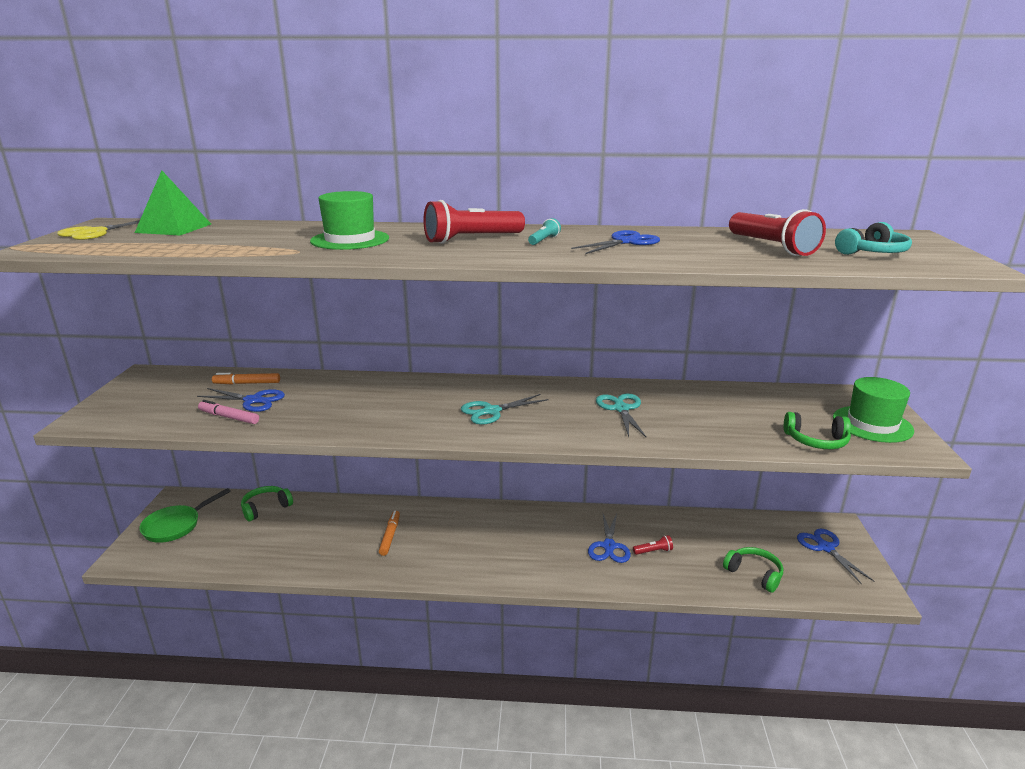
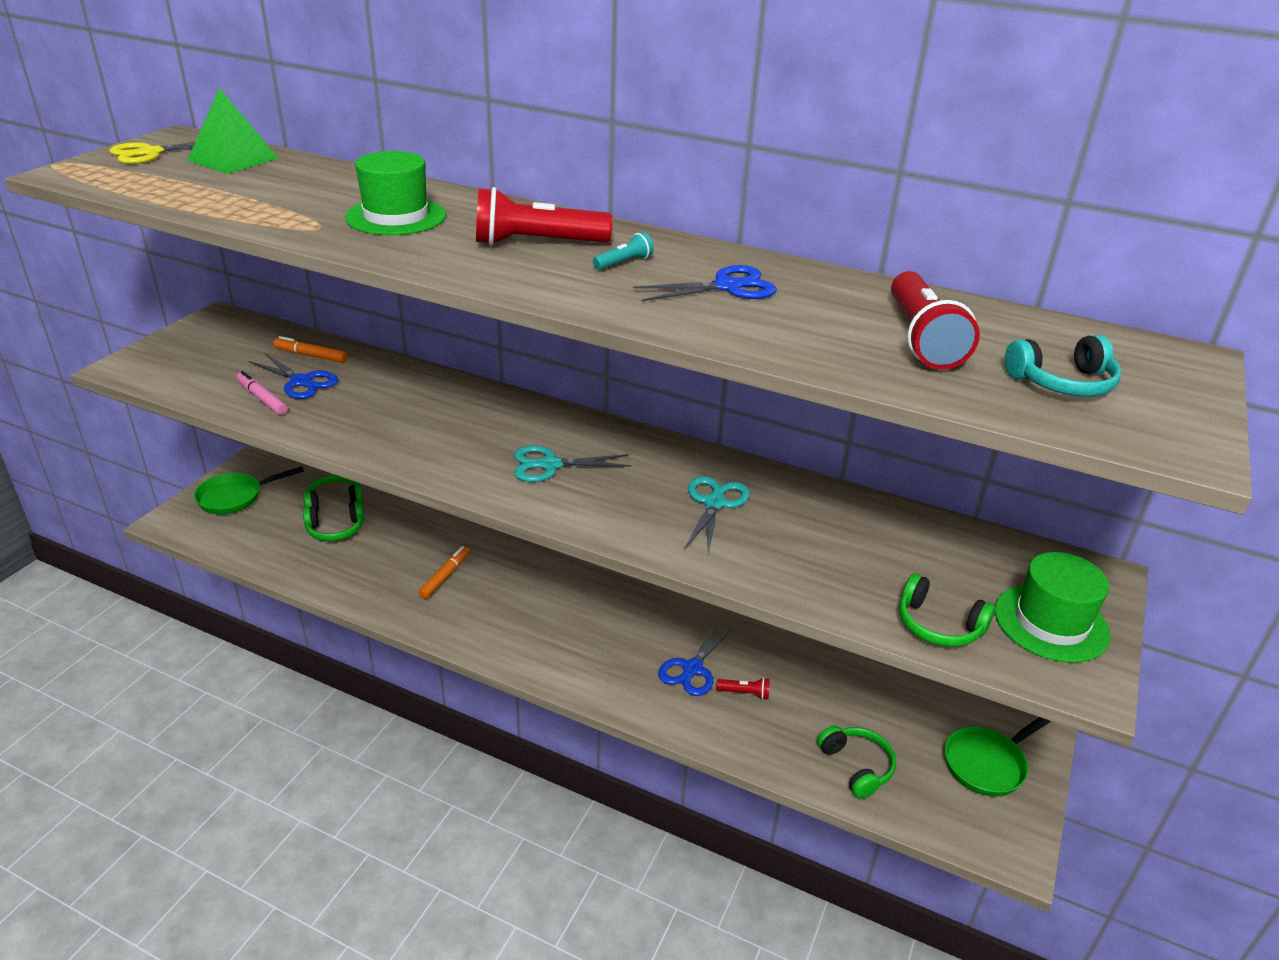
camera: 20 degrees right, 10 degrees up
blue scissors [797,529,875,585] -> green pan [945,717,1051,797]
none -> green headphones [303,500,364,541]

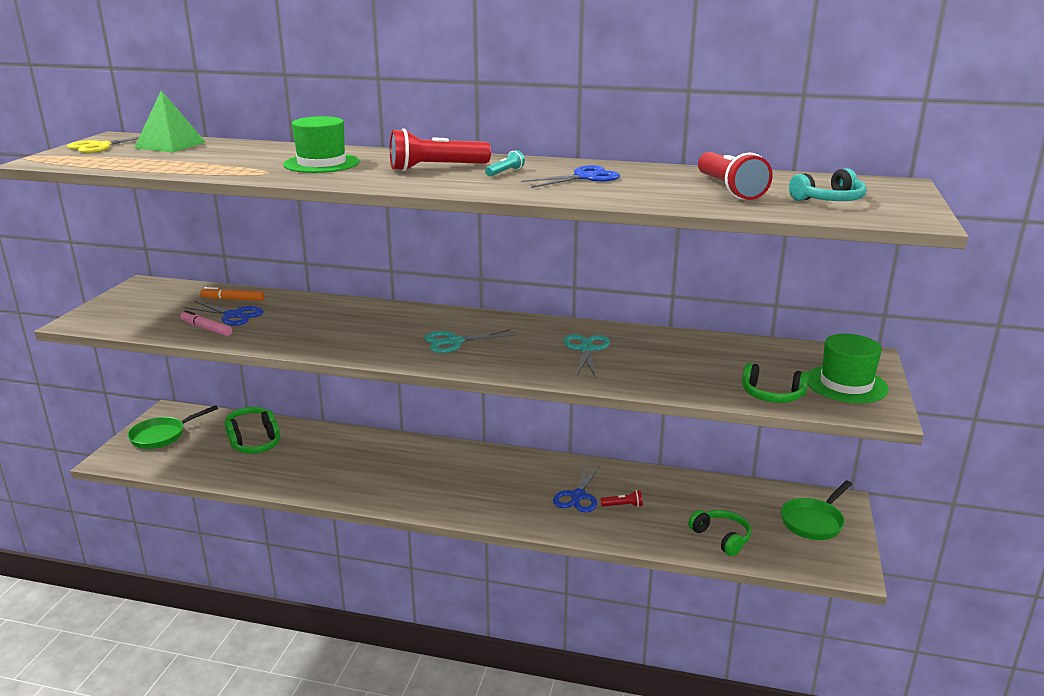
camera: 10 degrees left, 10 degrees down
orange marker [418,546,470,599] -> none

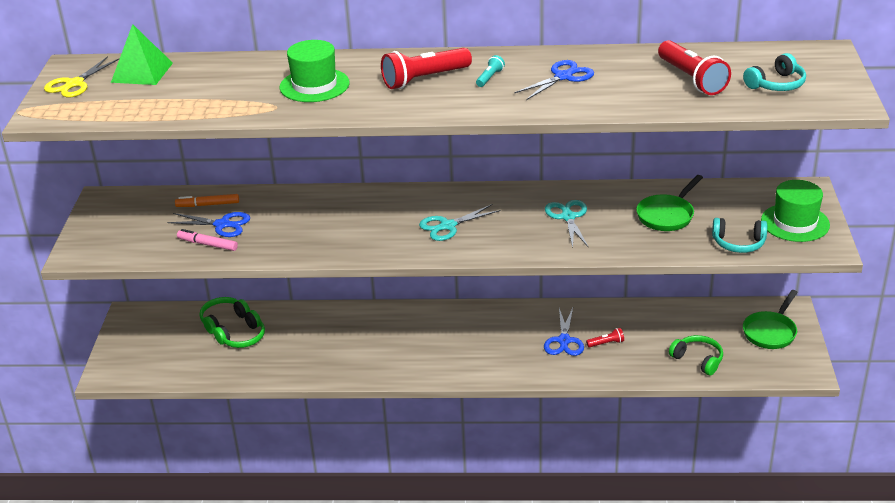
camera: 10 degrees left, 10 degrees up
green pan [127,405,218,449] -> green pan moved to [636,175,703,231]
green headphones [742,363,809,403] -> turquoise headphones [712,218,767,253]

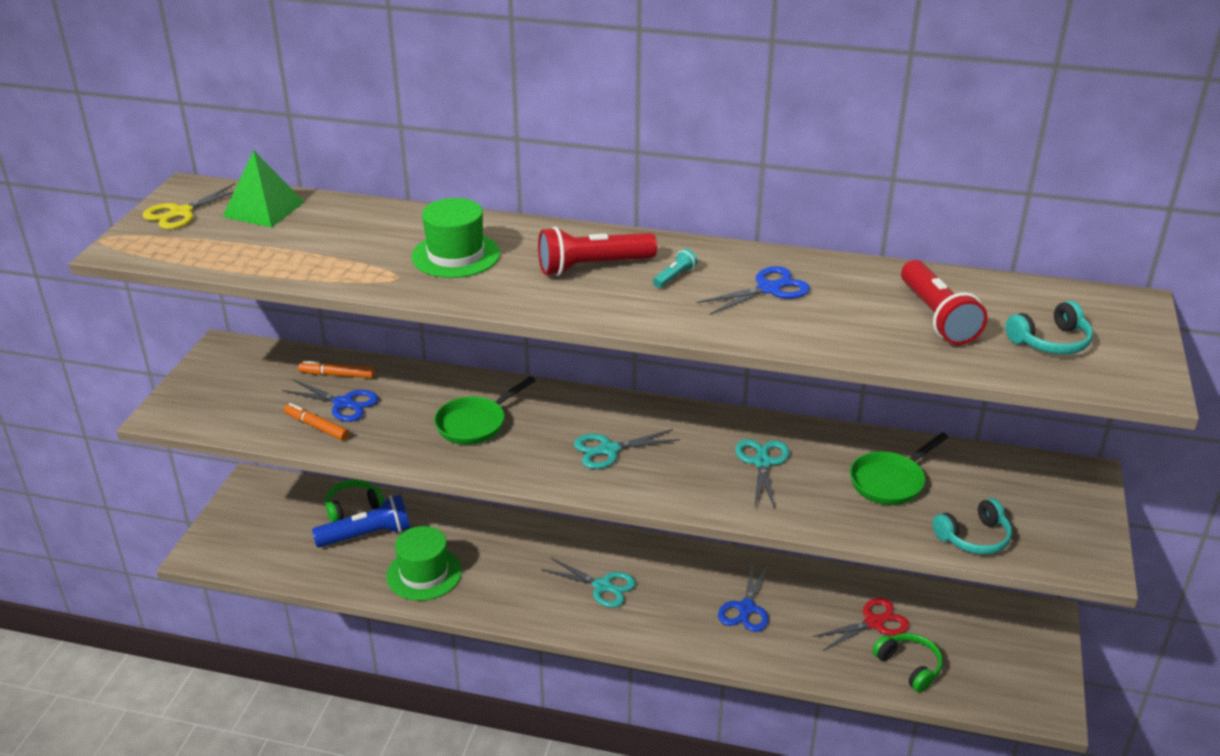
camera: 10 degrees right, 0 degrees up
pink marker [177,229,238,251] -> orange marker [284,403,349,441]
green headphones [213,310,265,348] -> blue flashlight [312,494,410,548]
red flashlight [586,328,624,347] -> none
turquoise headphones [712,218,767,253] -> turquoise headphones turned 45 degrees counterclockwise [932,498,1012,554]
green pan [743,290,798,349] -> green pan moved to [434,376,536,445]
green hat [761,180,830,242] -> green hat moved to [386,526,462,601]
none -> turquoise scissors [542,557,636,608]
none -> red scissors [813,598,910,651]

